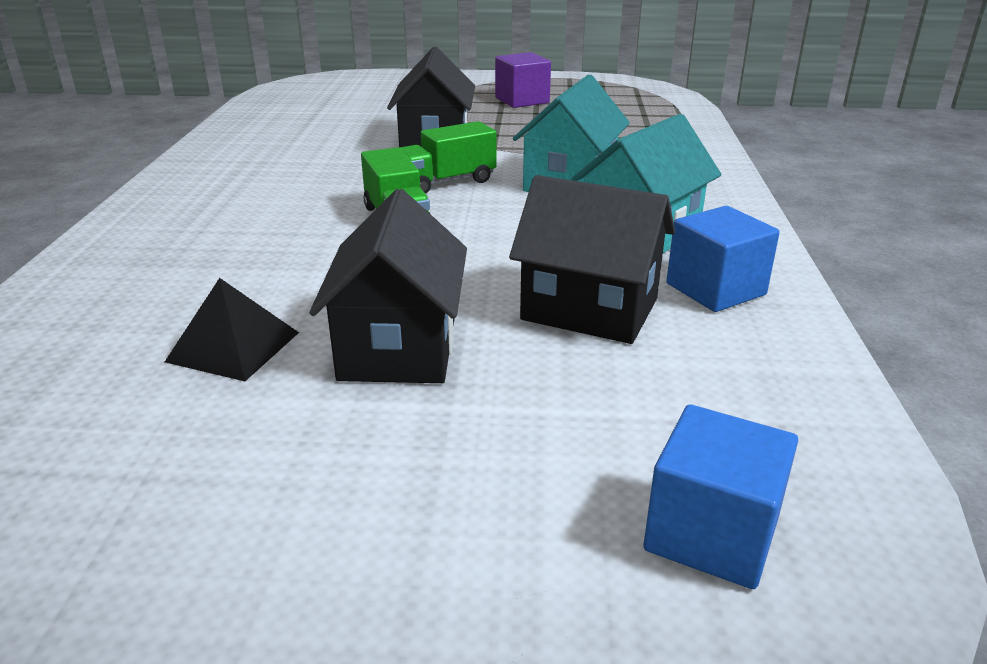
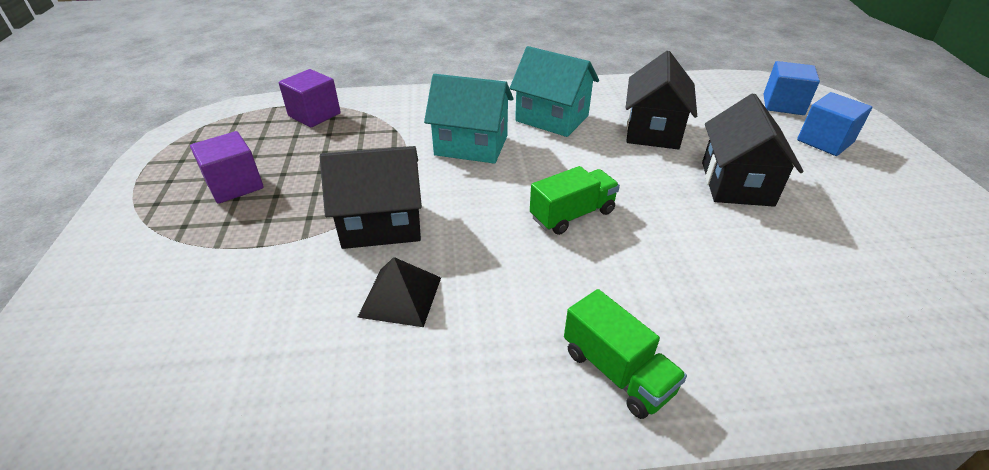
camera: 100 degrees left, 10 degrees up
black pyramid [165,278,299,381] -> black pyramid moved to [357,257,441,327]
black house [309,189,467,383] -> black house turned 75 degrees counterclockwise [702,93,803,207]
green truck [399,121,497,194] -> green truck moved to [564,289,687,419]
blue cube [666,206,780,312] -> blue cube moved to [797,92,872,156]
none -> purple cube [279,69,341,127]

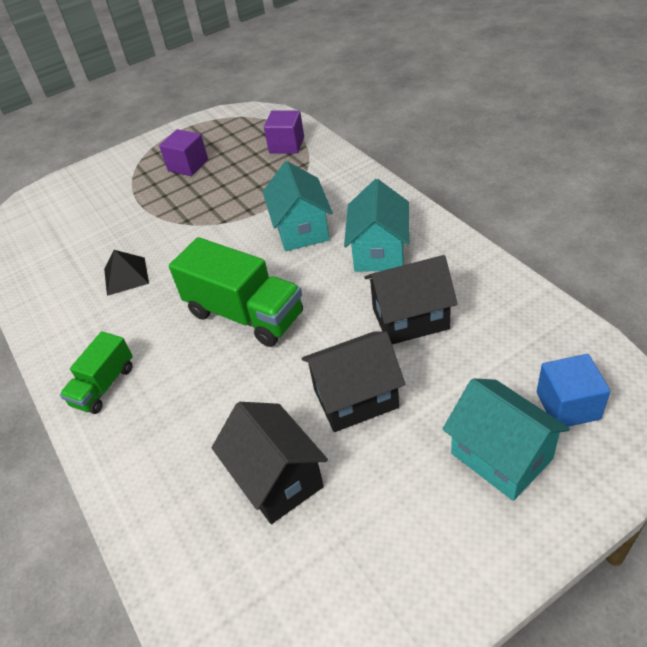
camera: 70 degrees right, 5 degrees up
black house [320,146,422,249] -> black house moved to [212,402,328,524]
green truck [530,166,620,235] -> green truck [169,237,303,347], size x1.74
blue cube [797,92,872,156] -> turquoise house [442,378,570,501]

